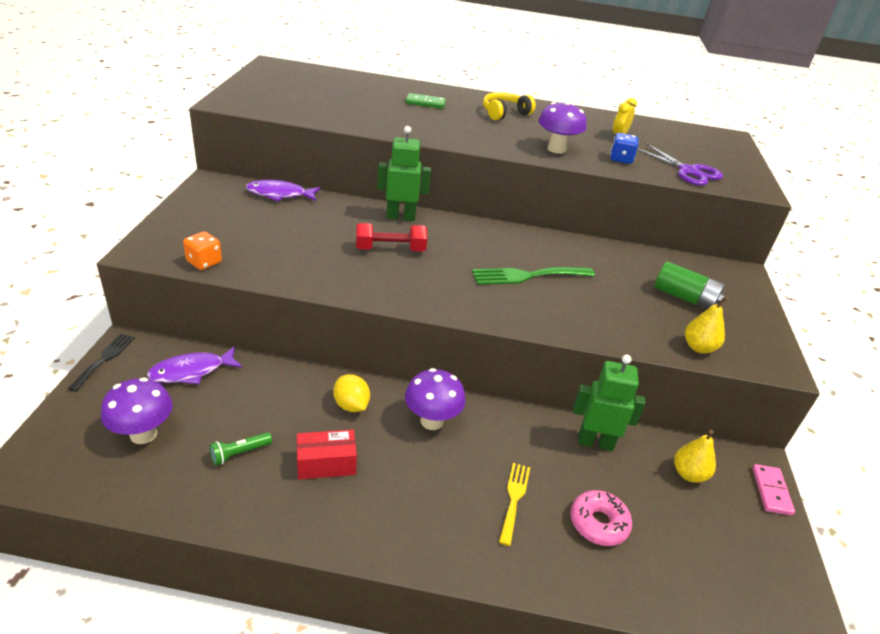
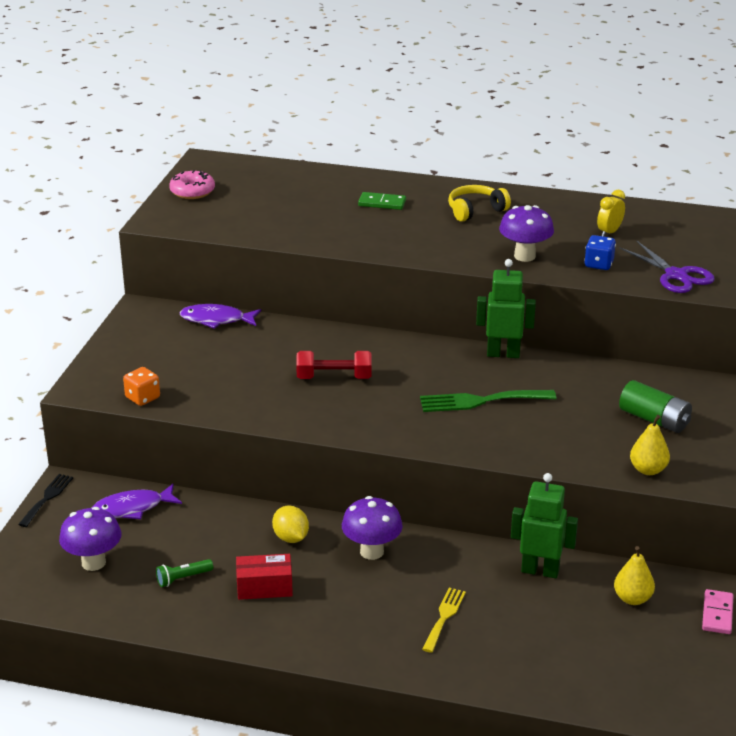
camera: 10 degrees right, 5 degrees down
green robot [377,126,431,221] -> green robot moved to [476,259,536,358]
pink donut [570,490,632,546] -> pink donut moved to [169,170,215,199]

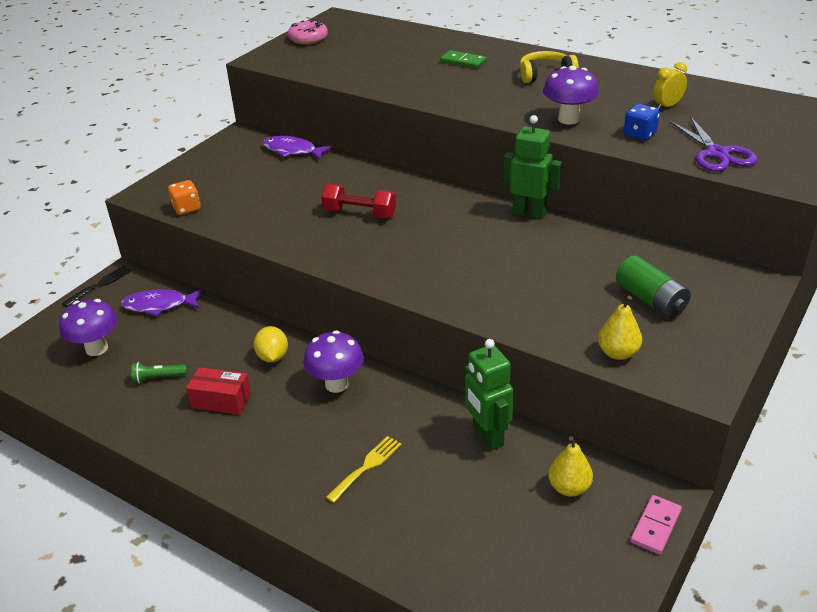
camera: 20 degrees right, 5 degrees up
green fork [420,390,556,412] -> none
green robot [511,473,578,578] -> green robot turned 150 degrees counterclockwise [465,339,514,450]

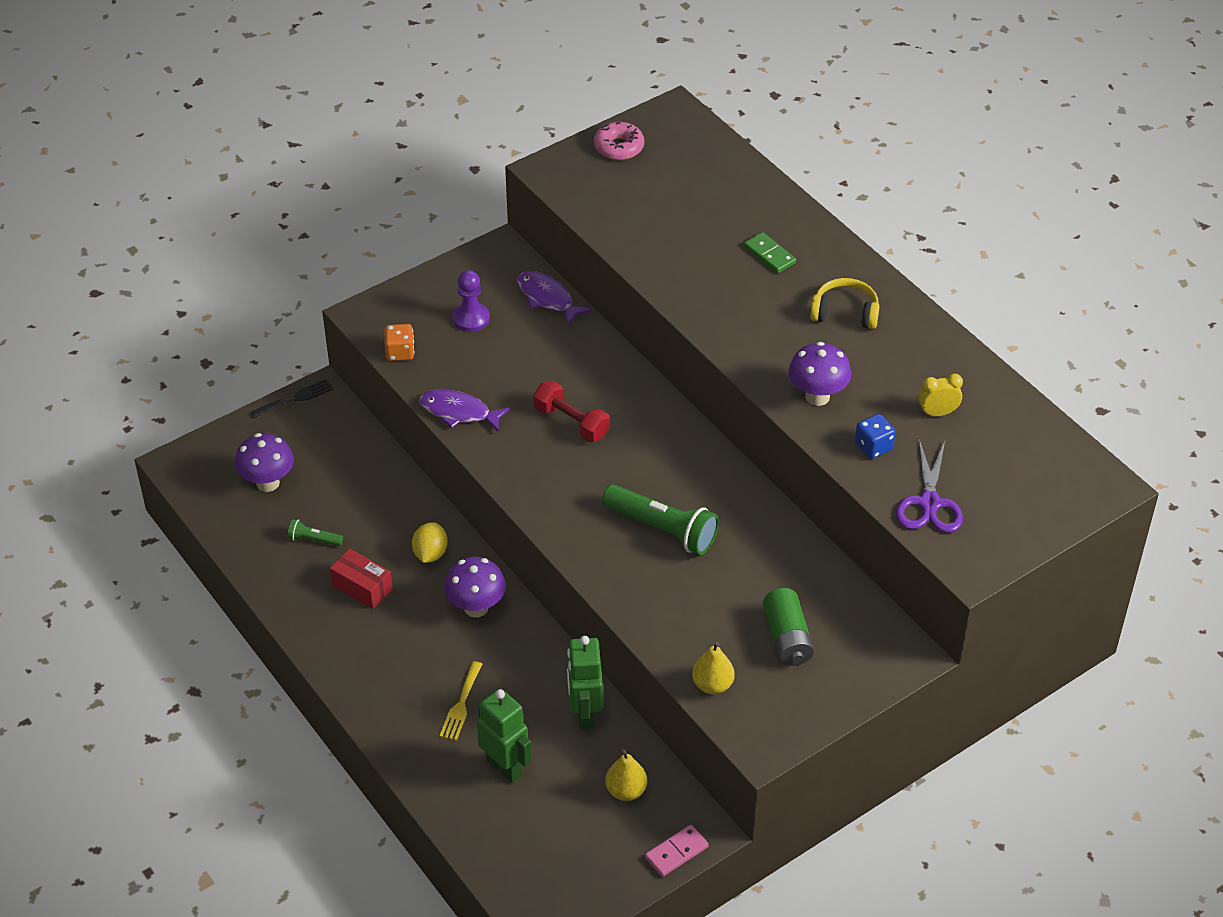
camera: 20 degrees right, 10 degrees up
purple fish [121,289,203,316] -> purple fish moved to [419,389,510,432]
yellow fork [326,436,402,503] -> yellow fork turned 135 degrees clockwise [439,661,482,741]
green robot [503,115,562,219] -> green robot moved to [477,688,532,783]
none -> purple pawn [452,270,490,332]
none -> green flashlight [602,484,719,555]

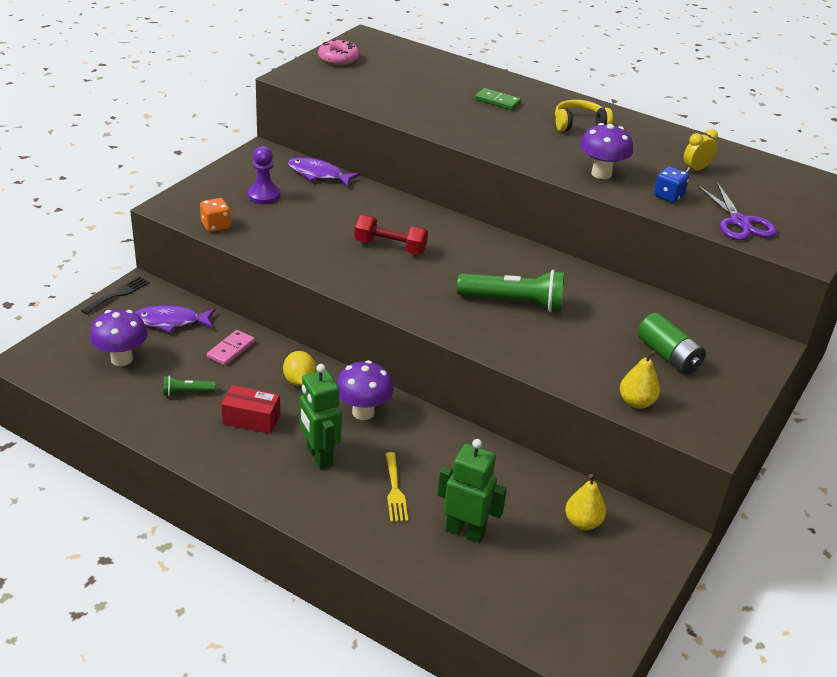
camera: 25 degrees left, 10 degrees down
purple fish [419,389,510,432] -> purple fish moved to [135,305,215,333]
green robot [567,636,603,730] -> green robot moved to [299,364,342,469]
pink domino [645,825,709,877] -> pink domino moved to [207,330,255,365]

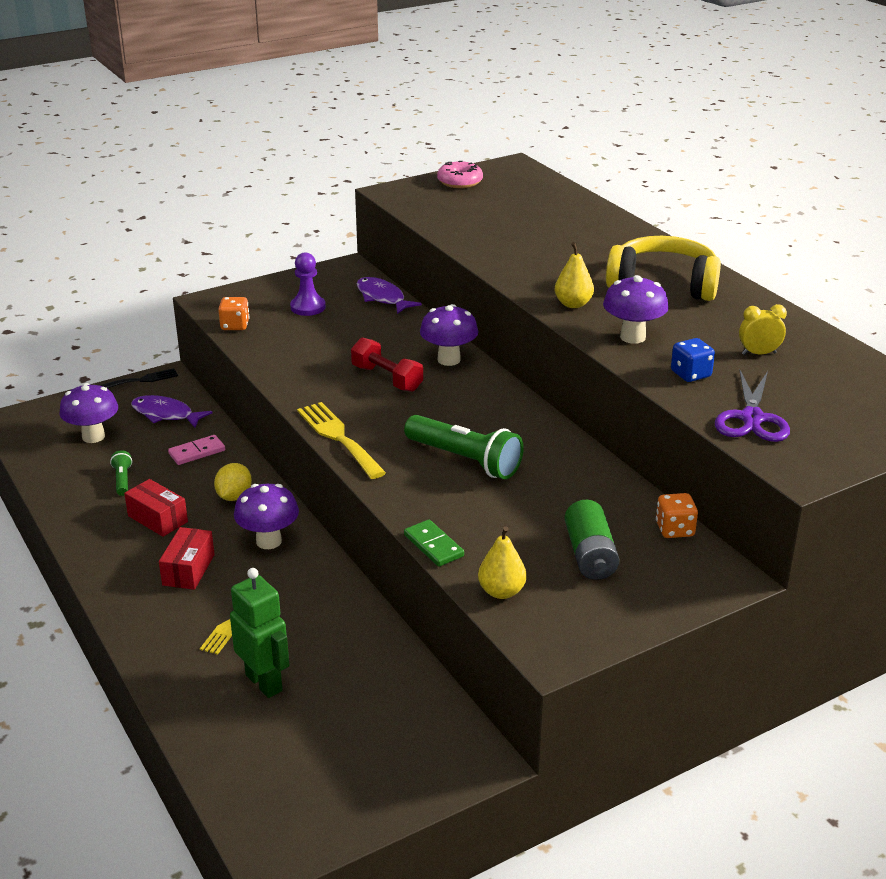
camera: 30 degrees right, 5 degrees down
green flashlight [163,376,216,396] -> green flashlight turned 60 degrees clockwise [110,450,132,496]
green robot [299,364,342,469] -> red box [159,527,215,590]
green domino [475,88,521,110] -> green domino moved to [404,520,464,567]
yellow headphones [555,100,613,131] -> yellow headphones [606,236,721,301], size x1.64
yellow pear [565,474,606,530] -> yellow pear moved to [555,242,594,308]
none -> yellow fork [297,402,386,479]
none -> purple mushroom [420,304,479,366]
none -> orange dice [656,493,698,538]

